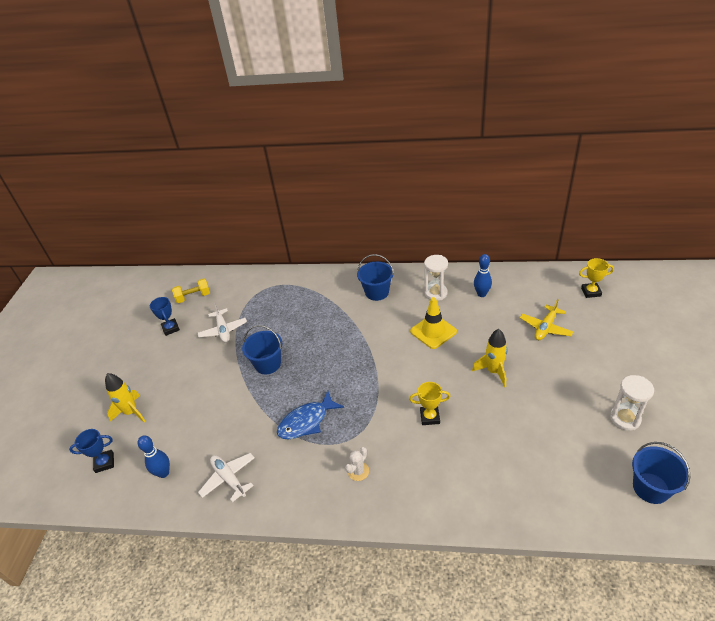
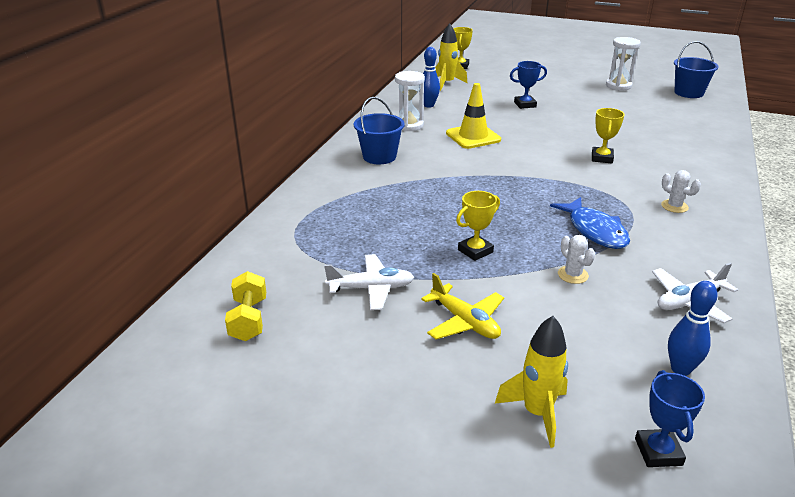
camera: 80 degrees left, 10 degrees down
blue trophy [150,297,180,336] -> blue trophy moved to [510,61,547,109]
blue bucket [242,325,282,374] -> yellow trophy [456,191,500,261]
yellow rocket [472,329,507,387] -> yellow rocket moved to [435,24,467,91]
yellow plane [520,299,573,340] -> yellow plane moved to [421,273,504,339]
none -> white cactus [558,235,595,284]

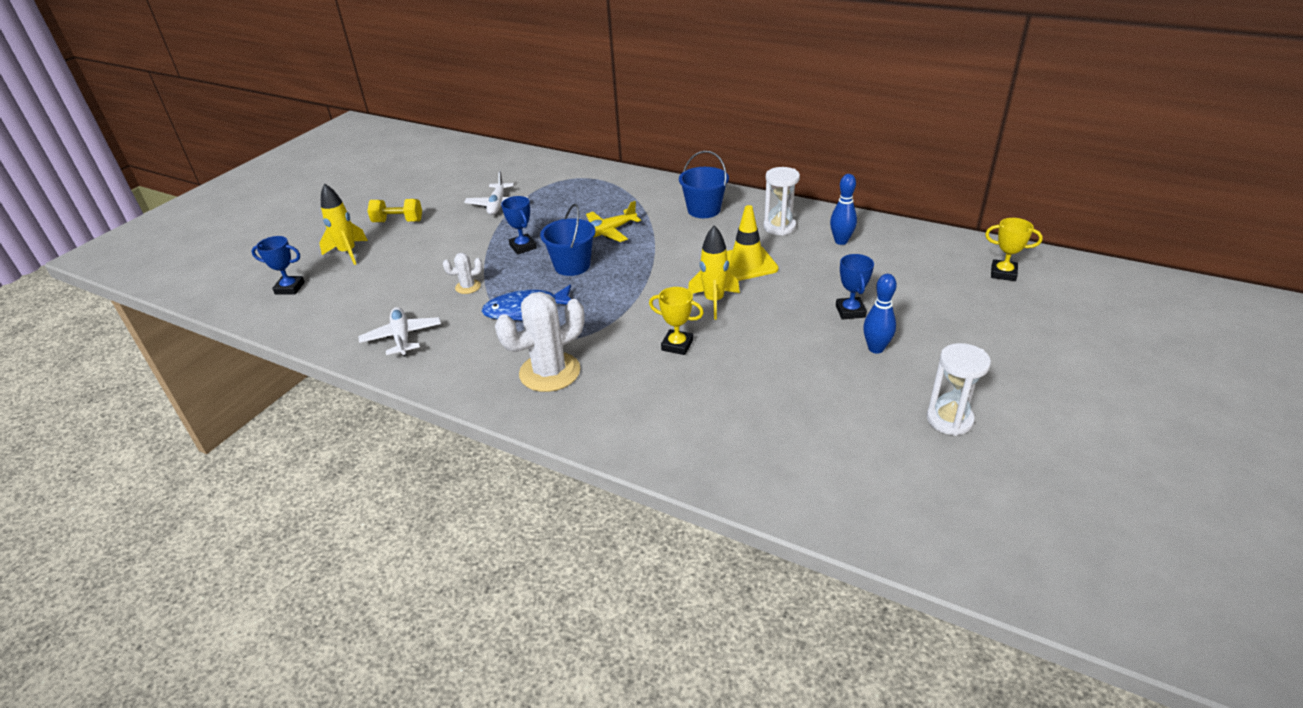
camera: 100 degrees right, 5 degrees up
yellow dumbbell [225,271,266,341] -> yellow dumbbell moved to [367,199,422,222]
yellow plane [421,273,504,339] -> yellow plane moved to [586,201,641,242]
yellow rocket [435,24,467,91] -> yellow rocket moved to [688,225,740,320]
yellow trophy [456,191,500,261] -> blue trophy [501,196,537,254]
white cactus [661,170,701,213] -> white cactus [495,292,585,392], size x2.07
blue bowling pin [668,281,717,376] -> blue bowling pin moved to [863,274,897,354]
blue bucket [674,41,719,98] -> blue bucket moved to [540,204,595,276]

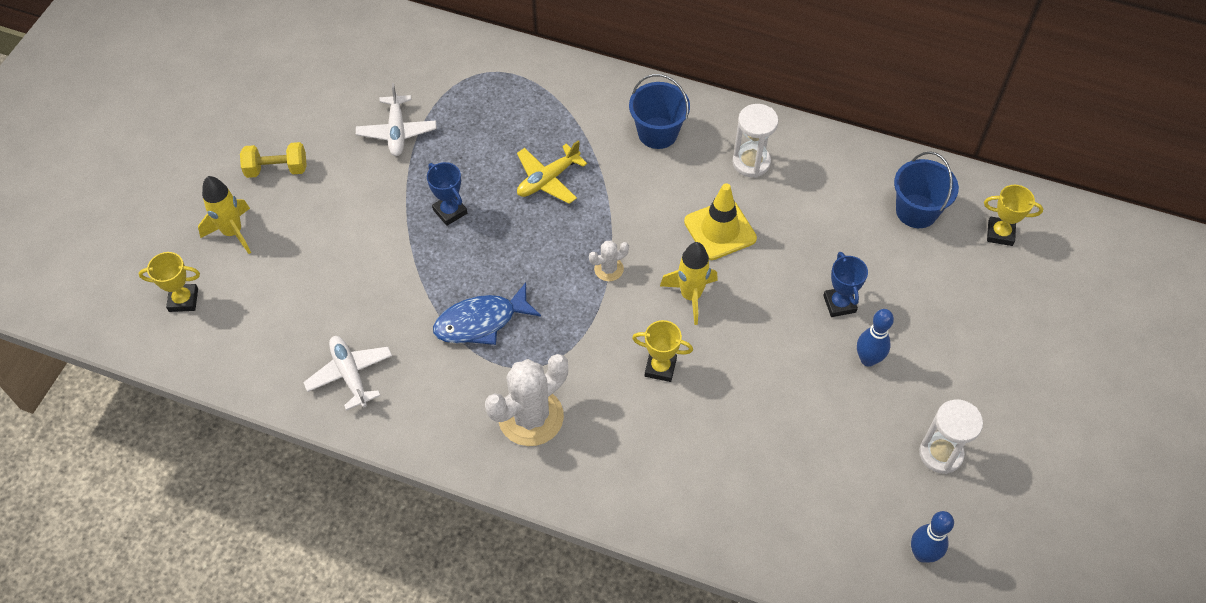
camera: 10 degrees left, 20 degrees up
blue trophy [251,236,305,295] -> yellow trophy [139,252,200,312]
white cactus [443,253,483,294] -> white cactus moved to [589,241,629,281]
blue bucket [540,204,595,276] -> blue bucket moved to [894,151,959,228]
blue bowling pin [830,174,857,245] -> blue bowling pin moved to [911,511,954,563]

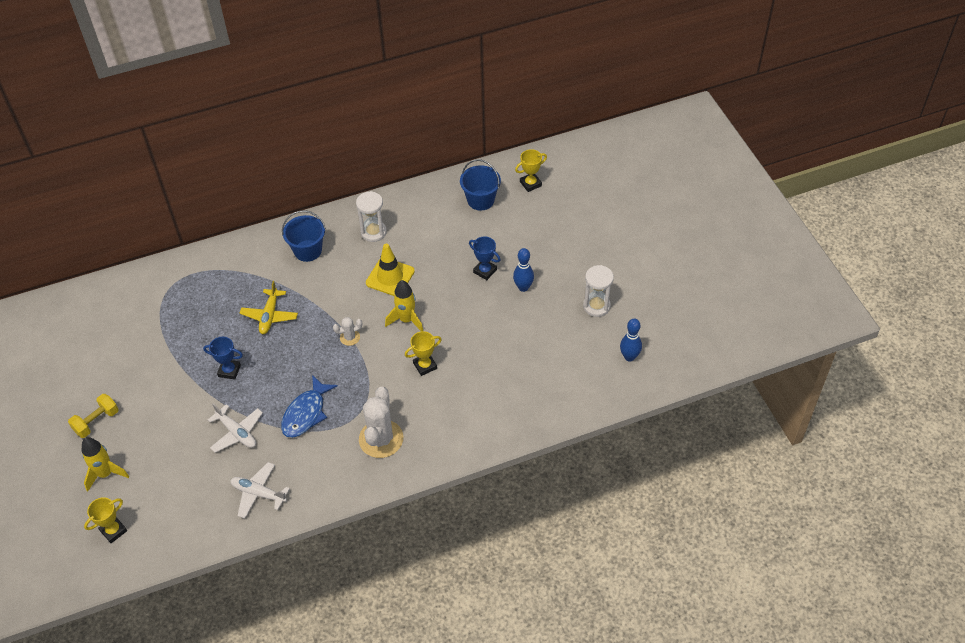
camera: 40 degrees left, 5 degrees down
white plane [356,83,436,156] -> white plane moved to [208,403,263,453]
white cactus [589,241,629,281] -> white cactus turned 45 degrees clockwise [333,317,362,346]

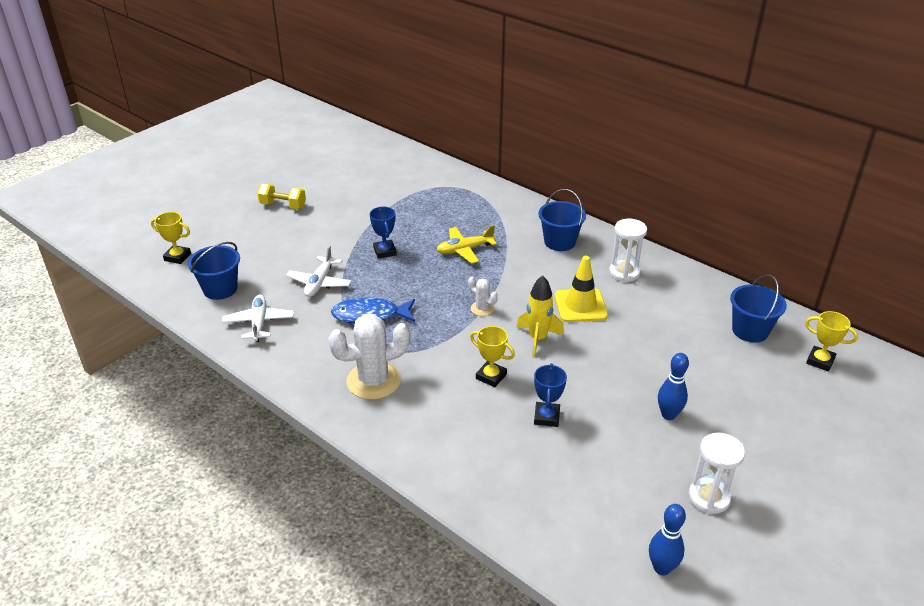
camera: 60 degrees right, 15 degrees down
yellow rocket [82,437,129,492] -> none
blue trophy [469,236,501,280] -> blue trophy moved to [534,364,567,427]
none -> blue bucket [188,242,240,300]

